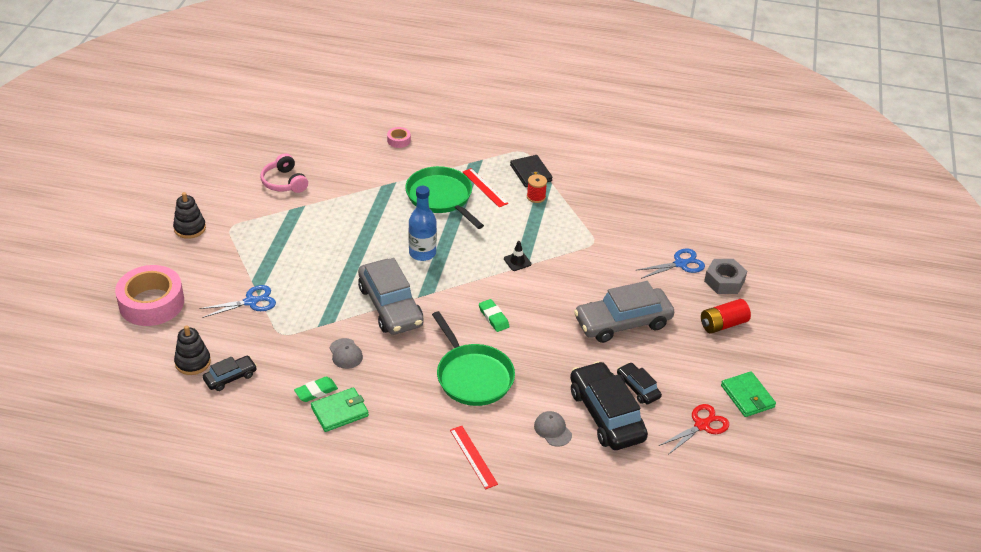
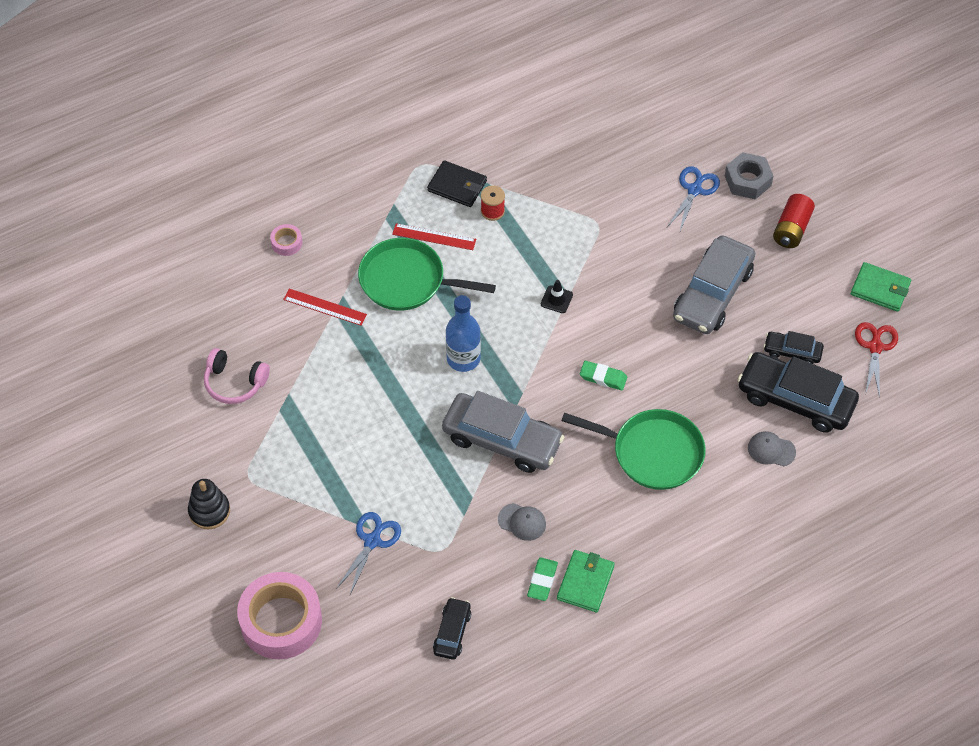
camera: 40 degrees left, 15 degrees up
black stacking toy [174,325,211,375] -> none
red ruler [450,426,498,489] -> red ruler moved to [283,289,367,326]

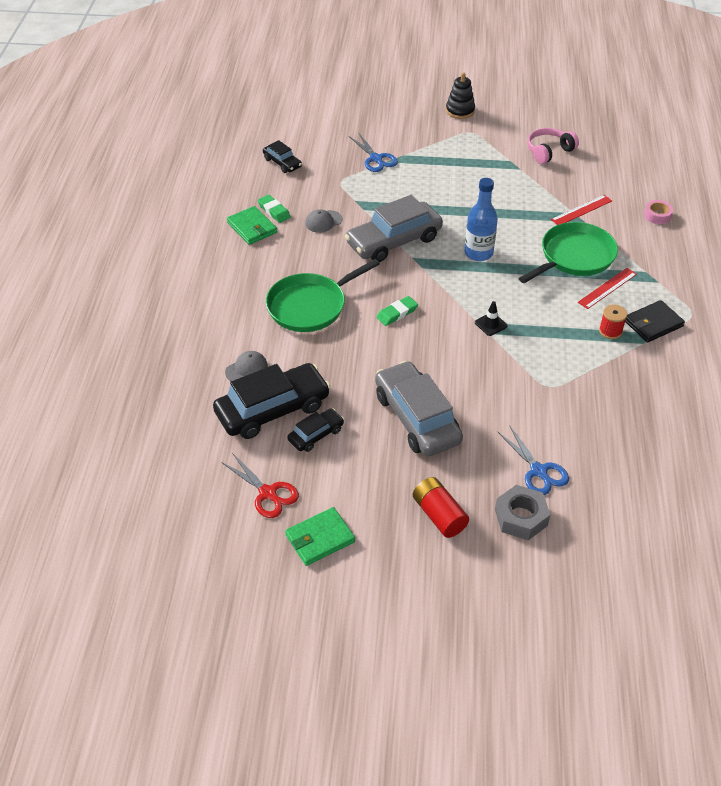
camera: 125 degrees right, 10 degrees down
pink tape [237,572,322,659] -> none

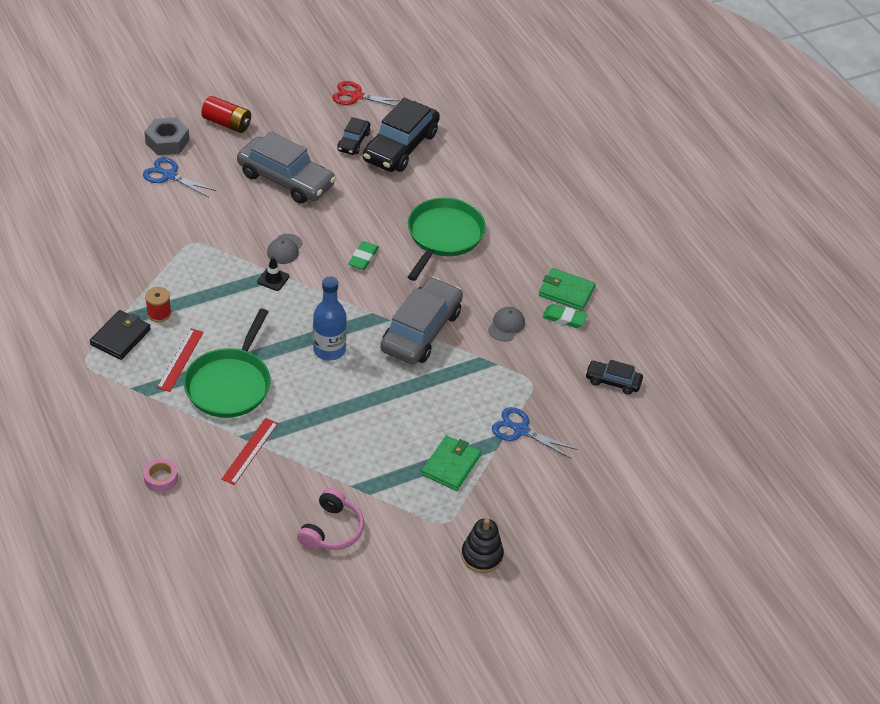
camera: 145 degrees right, 0 degrees up
grey cap [225,351,268,381] -> grey cap moved to [267,234,303,264]
green wallet [285,507,355,566] -> green wallet moved to [421,435,481,491]

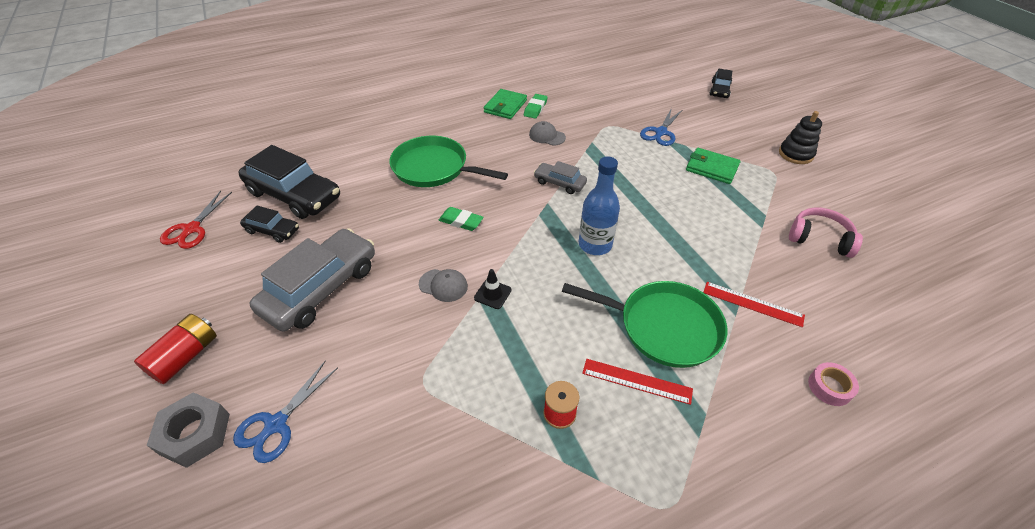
camera: 85 degrees left, 0 degrees up
black wallet [90,310,151,360] -> none
grey car [380,277,463,365] -> grey car [534,161,587,194], size x0.51
black car [585,360,643,395] -> black car moved to [710,68,732,98]

